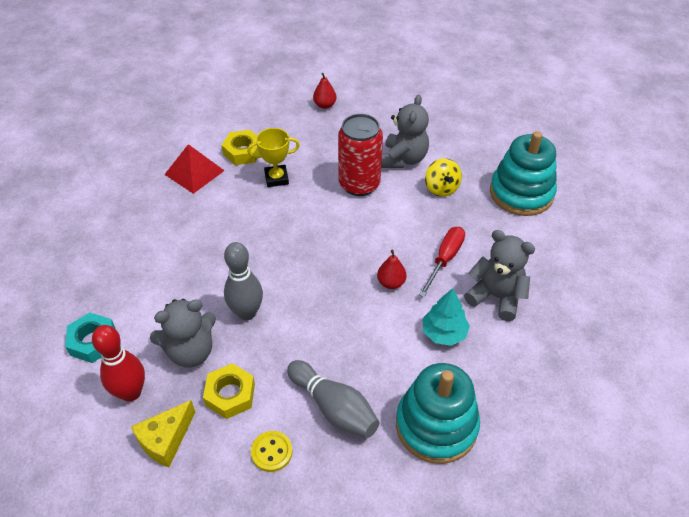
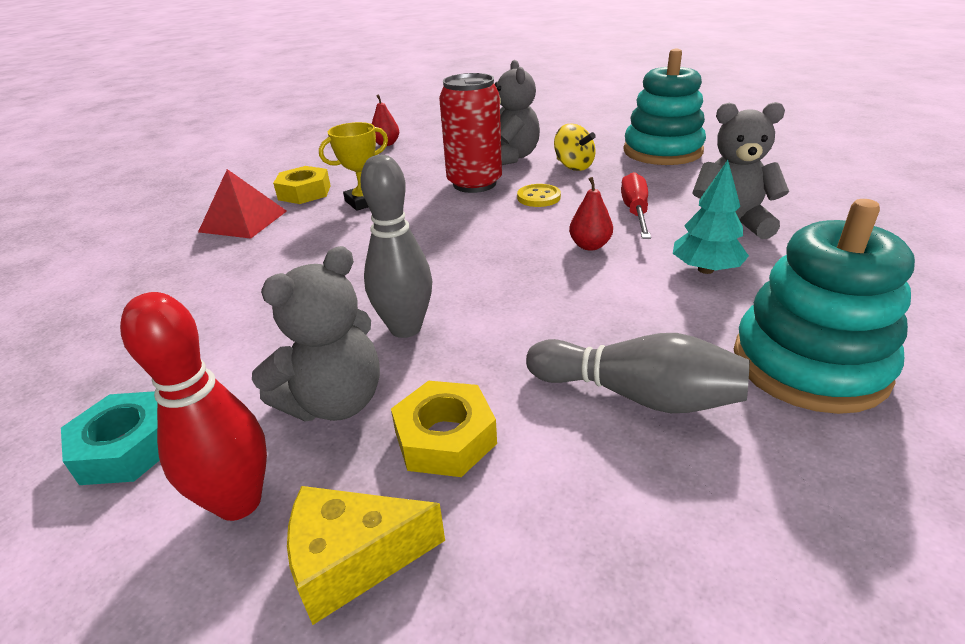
camera: 20 degrees left, 15 degrees down
yellow cheese [131,400,195,467] -> yellow cheese turned 60 degrees clockwise [287,486,445,625]
yellow button [251,431,293,472] -> yellow button moved to [517,184,561,207]

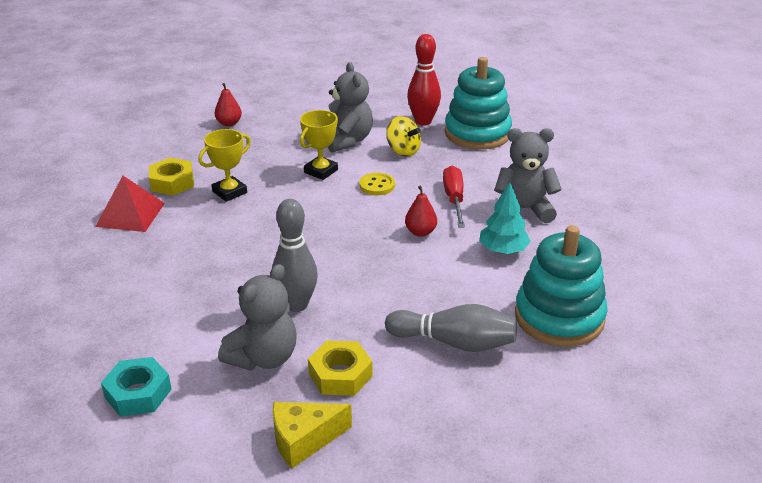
camera: 10 degrees left, 0 degrees up
red bowling pin [120,292,267,521] -> red bowling pin moved to [407,34,441,125]
red can [439,73,502,193] -> yellow trophy [300,110,338,180]

